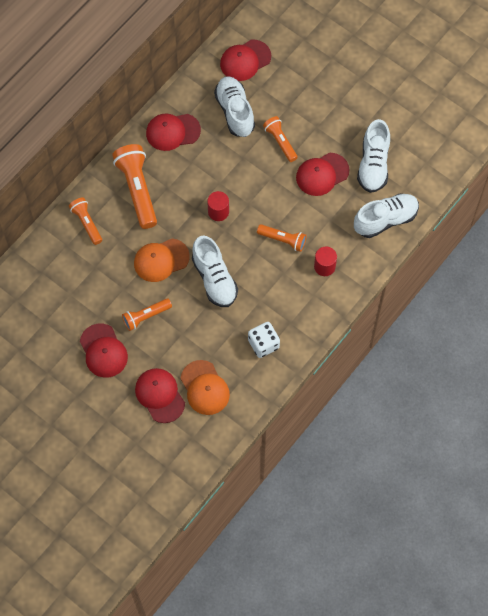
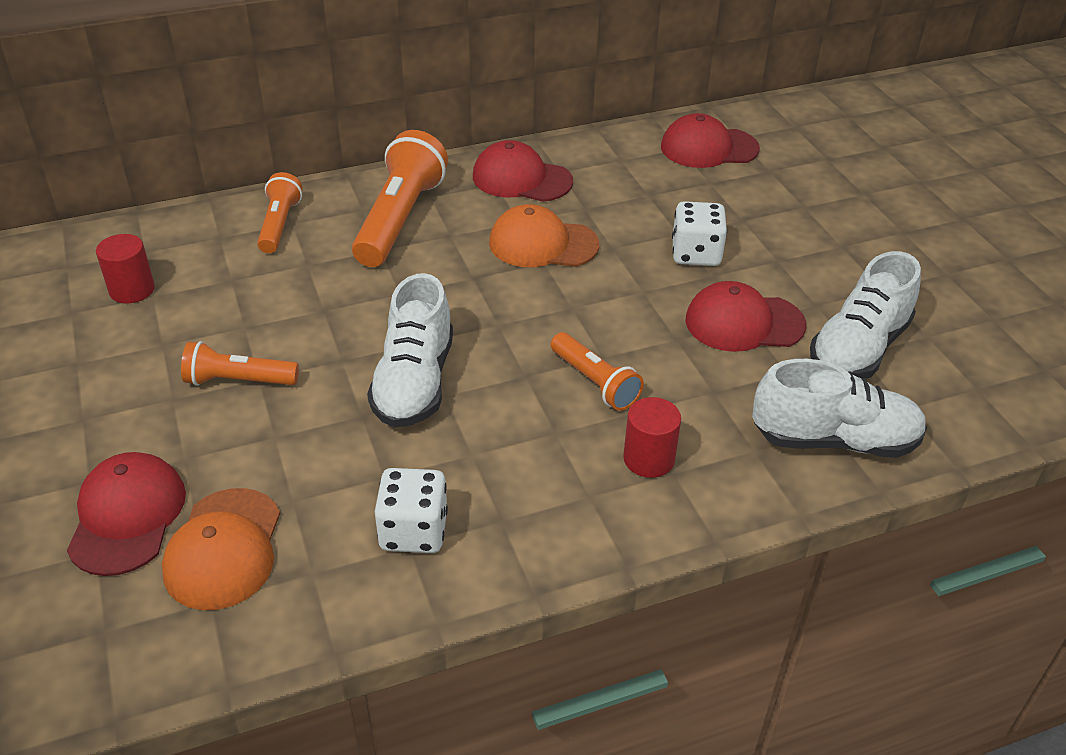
camera: 30 degrees right, 25 degrees down
red cap [80,323,128,378] -> none
orange cap [134,238,190,282] -> orange cap moved to [489,204,599,267]
red cylinder [207,191,229,221] -> red cylinder moved to [96,234,155,304]
white shoe [214,76,255,137] -> none
orange flashlight [263,116,298,162] -> white dice [672,201,727,266]

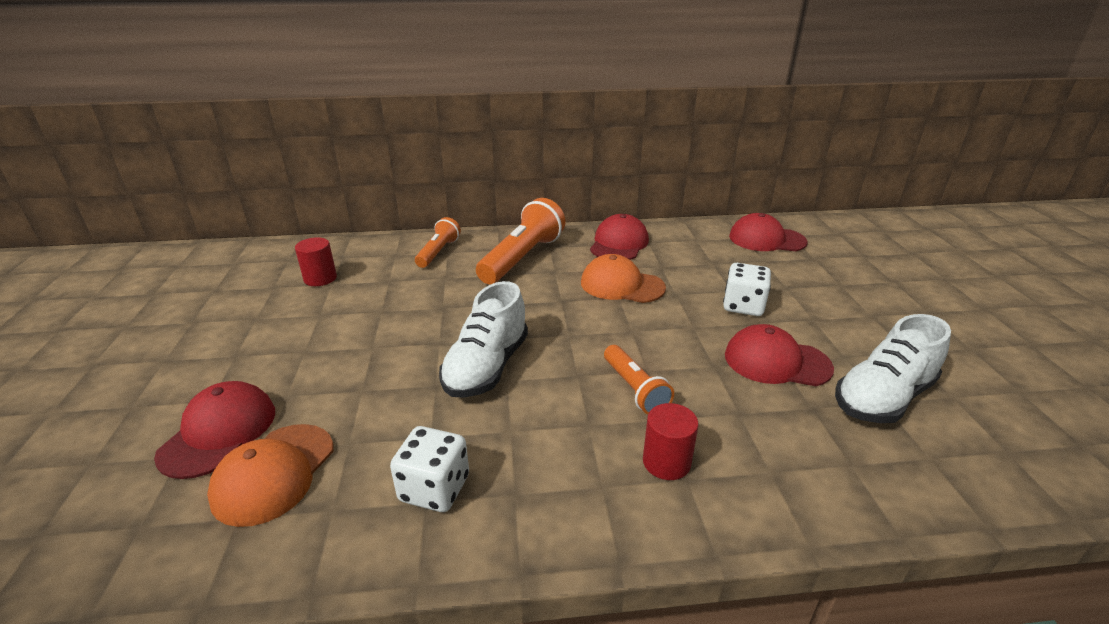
camera: 15 degrees right, 10 degrees down
orange flashlight [181,341,299,386] -> none
red cap [473,140,573,202] -> red cap turned 75 degrees clockwise [590,214,649,260]
white shoe [752,359,927,458] -> none

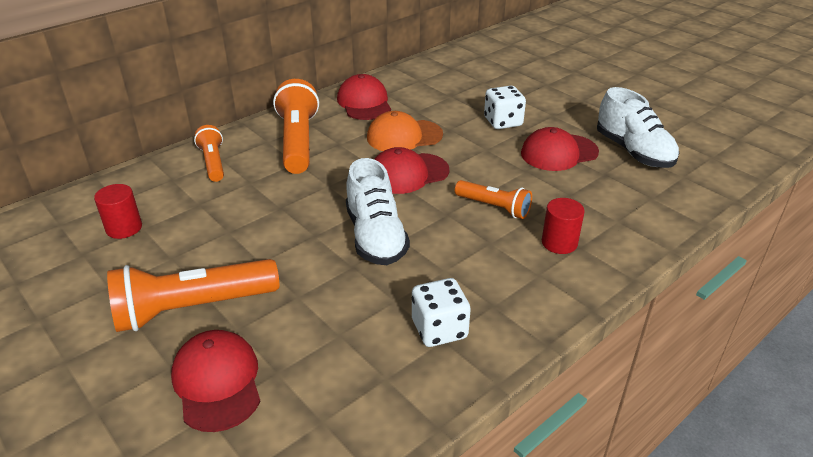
camera: 35 degrees left, 5 degrees up
orange cap [207,424,333,527] -> none
red cap [729,213,808,251] -> red cap moved to [374,147,449,194]
white shoe [835,314,951,423] -> white shoe turned 45 degrees counterclockwise [597,87,679,168]
none -> orange flashlight [107,259,279,332]

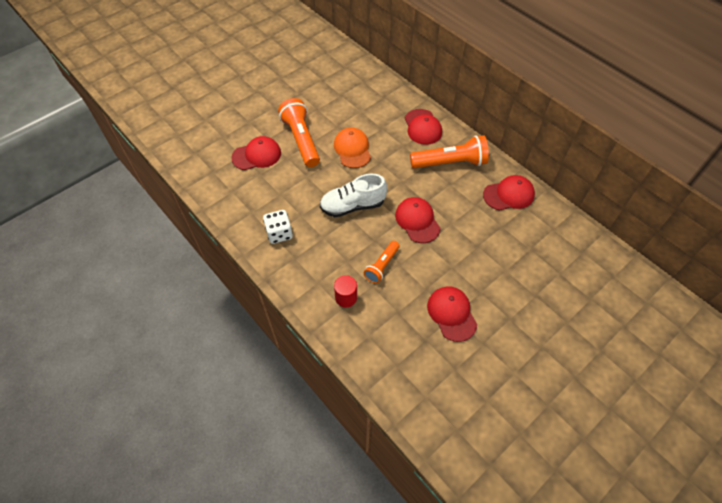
camera: 90 degrees right, 20 degrees up
red cylinder [94,184,142,239] -> none
orange flashlight [194,125,224,182] -> red cap [405,109,442,145]
orange cap [367,111,443,151] -> orange cap moved to [334,127,371,168]
white dice [484,86,526,129] -> none
white shoe [597,87,679,168] -> none

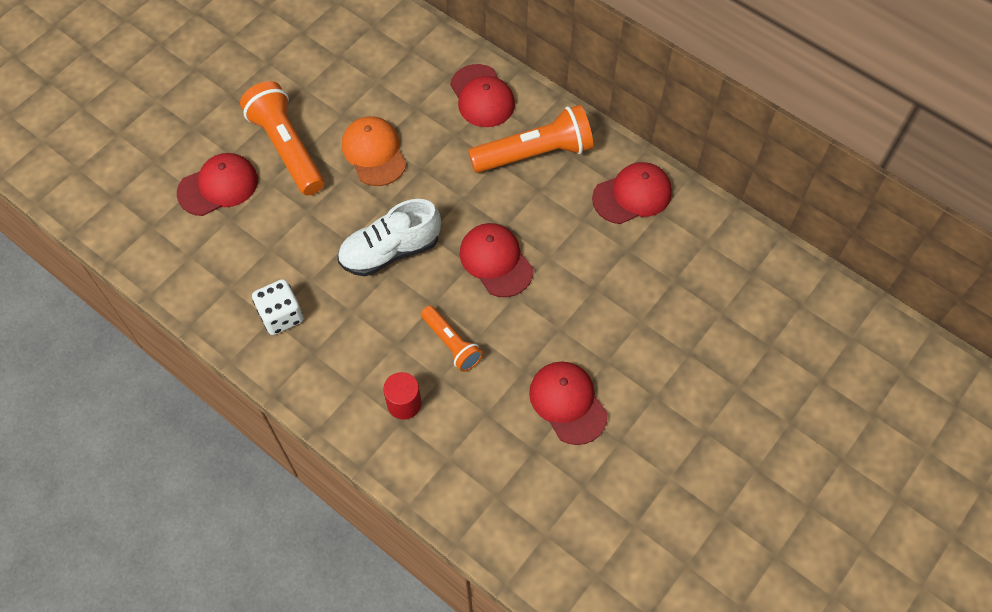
camera: 10 degrees left, 5 degrees up
orange flashlight [364,241,400,283] -> orange flashlight turned 60 degrees counterclockwise [421,306,483,372]

